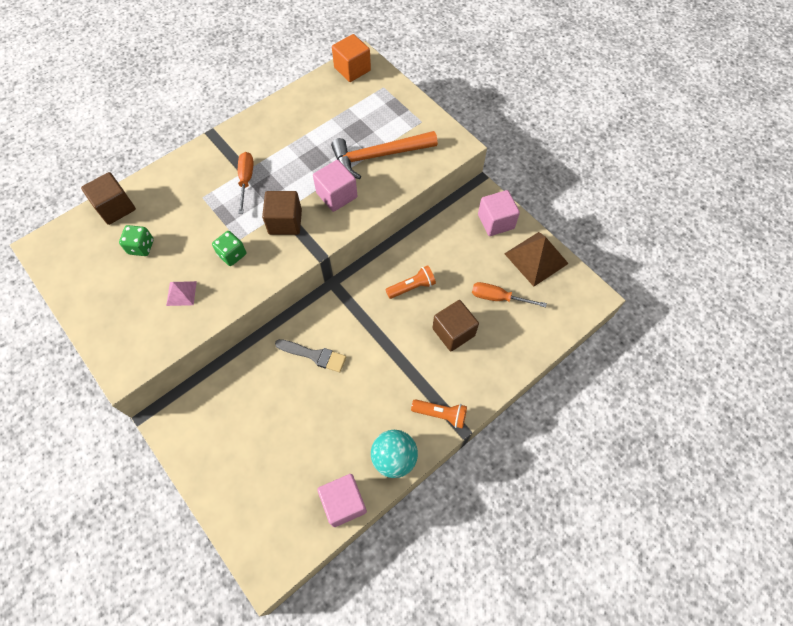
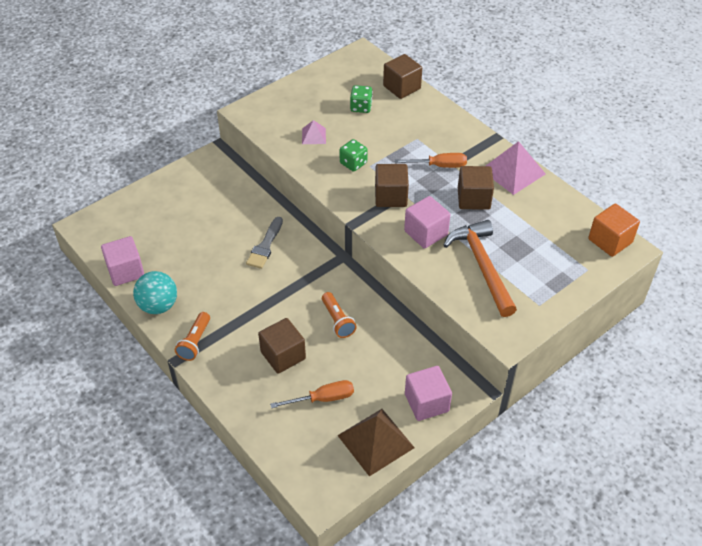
camera: 90 degrees right, 15 degrees down
orange screwdriver [472,282,547,307] -> orange screwdriver turned 60 degrees clockwise [270,380,354,408]
none -> brown cube [458,166,494,210]
none -> pink pyramid [486,141,546,195]

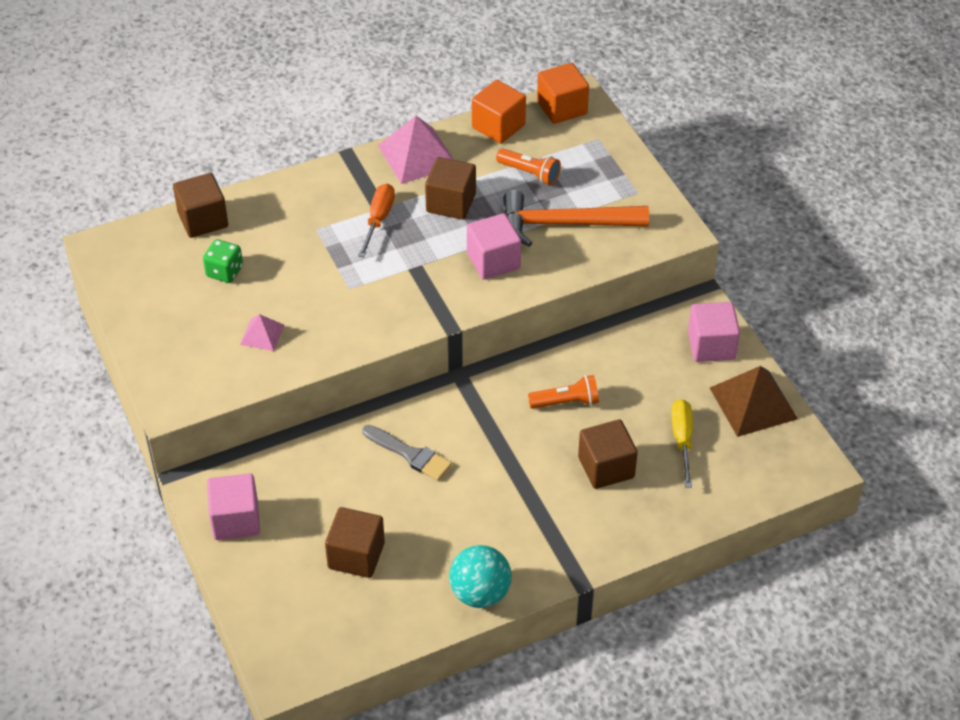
camera: 75 degrees left, 0 degrees up
pink cube [101,236,144,286] -> pink cube moved to [207,473,260,540]
orange flashlight [175,312,210,361] -> orange flashlight moved to [496,148,561,185]
orange screwdriver [270,380,354,408] -> yellow screwdriver [671,399,693,488]
green dice [340,139,368,172] -> none
brown cube [375,164,409,207] -> brown cube moved to [325,507,385,578]
none -> orange cube [472,80,526,144]

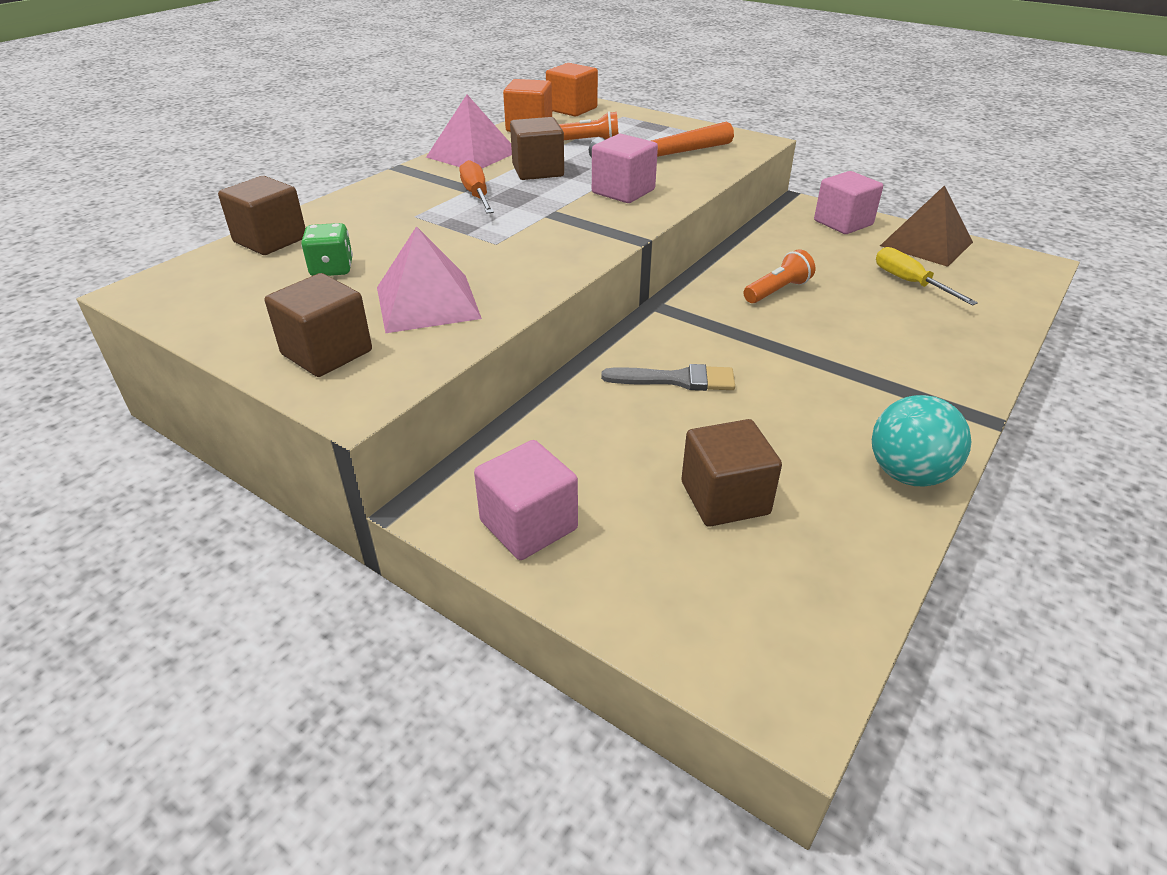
camera: 30 degrees left, 10 degrees down
pink pyramid [240,314,284,351] -> pink pyramid [377,226,482,333], size x1.88
brown cube [578,419,638,489] -> brown cube moved to [265,273,372,377]

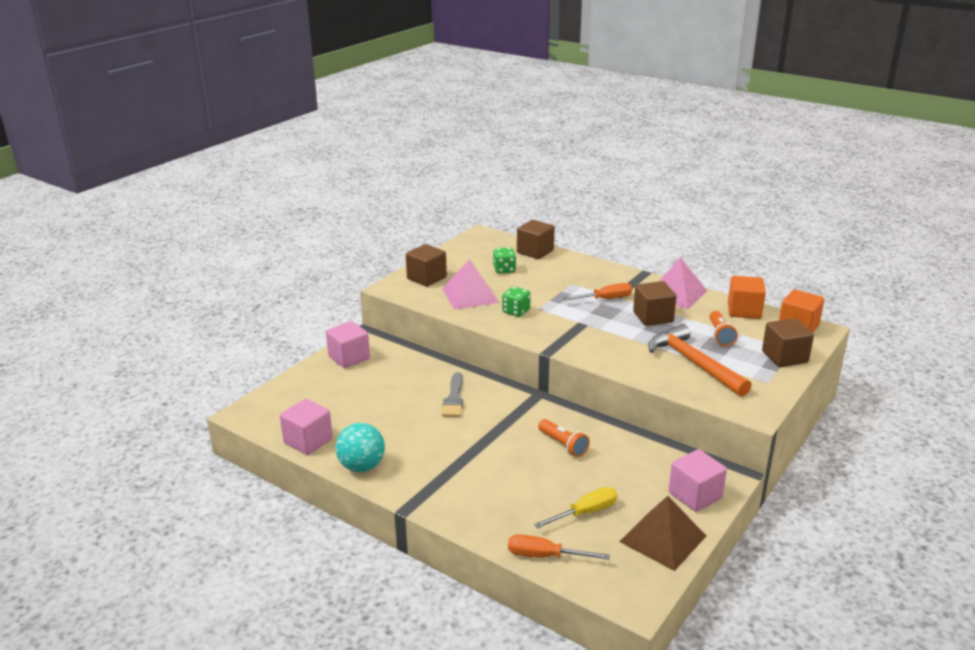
camera: 90 degrees right, 10 degrees down
pink cube [592,134,658,203] -> pink cube moved to [280,399,333,455]
brown cube [681,419,782,527] -> brown cube moved to [762,318,814,367]
none -> green dice [502,286,531,317]
none -> orange screwdriver [508,534,610,560]

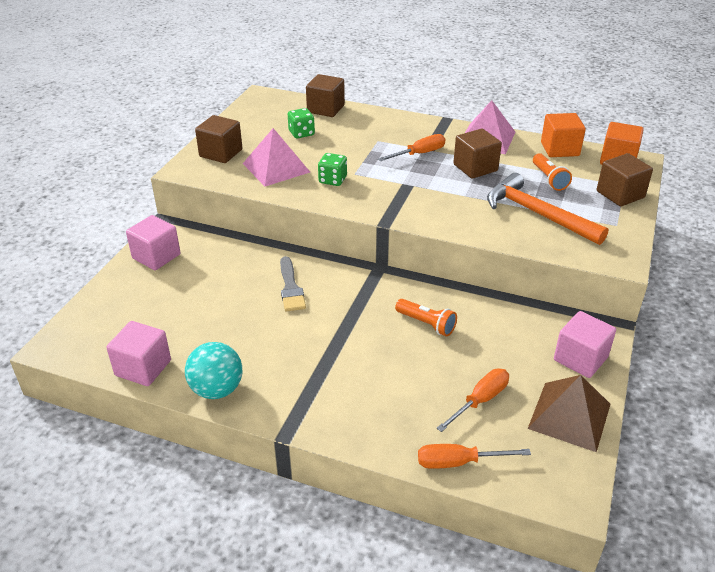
camera: 15 degrees left, 10 degrees up
yellow screwdriver [534,487,617,528] -> orange screwdriver [436,369,509,432]

